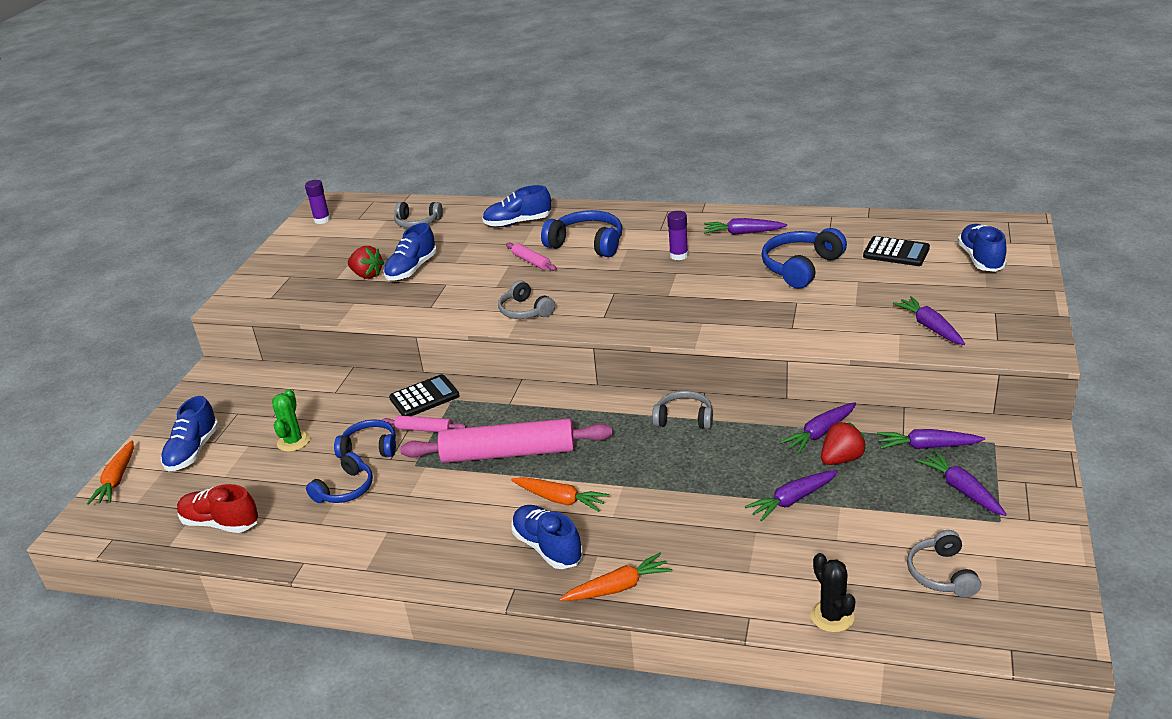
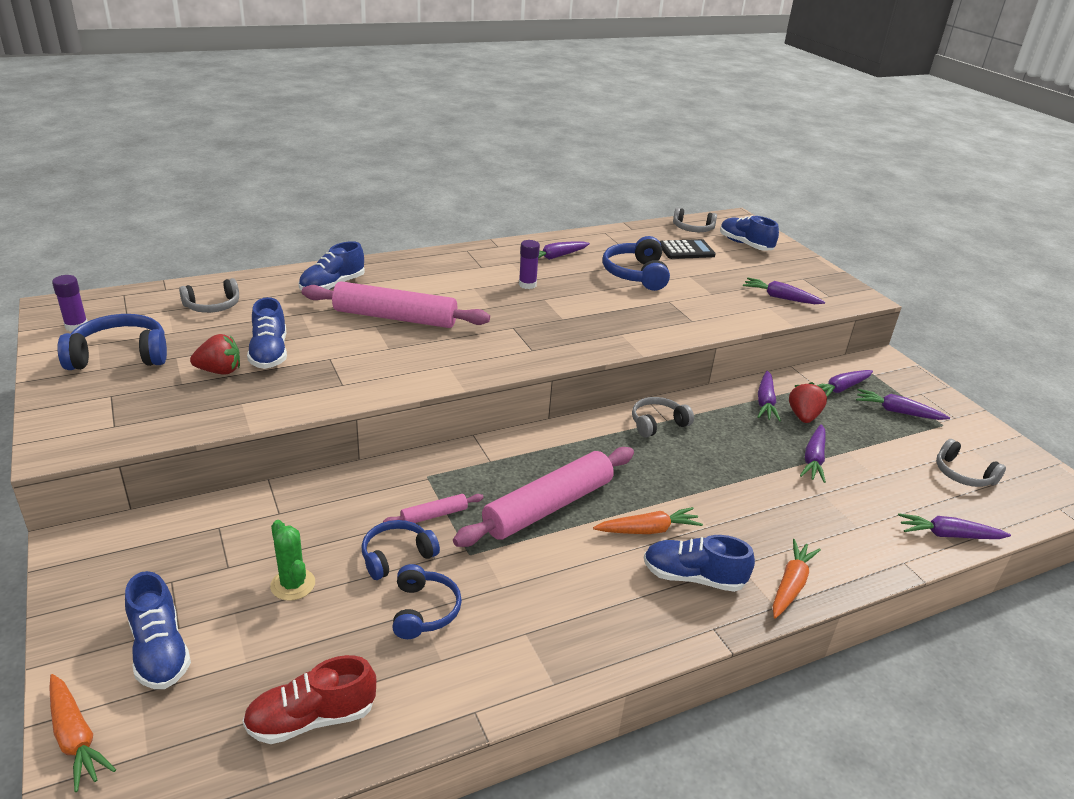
camera: 45 degrees left, 0 degrees up
black calculator [389,374,460,416] -> none
grey headphones [498,280,555,319] -> grey headphones moved to [673,208,717,232]
pink rolling pin [506,242,557,271] -> pink rolling pin [302,281,490,328], size x2.26
blue headphones [541,210,622,257] -> blue headphones moved to [57,314,167,370]
black cactus [810,553,855,632] -> purple carrot [898,513,1011,539]

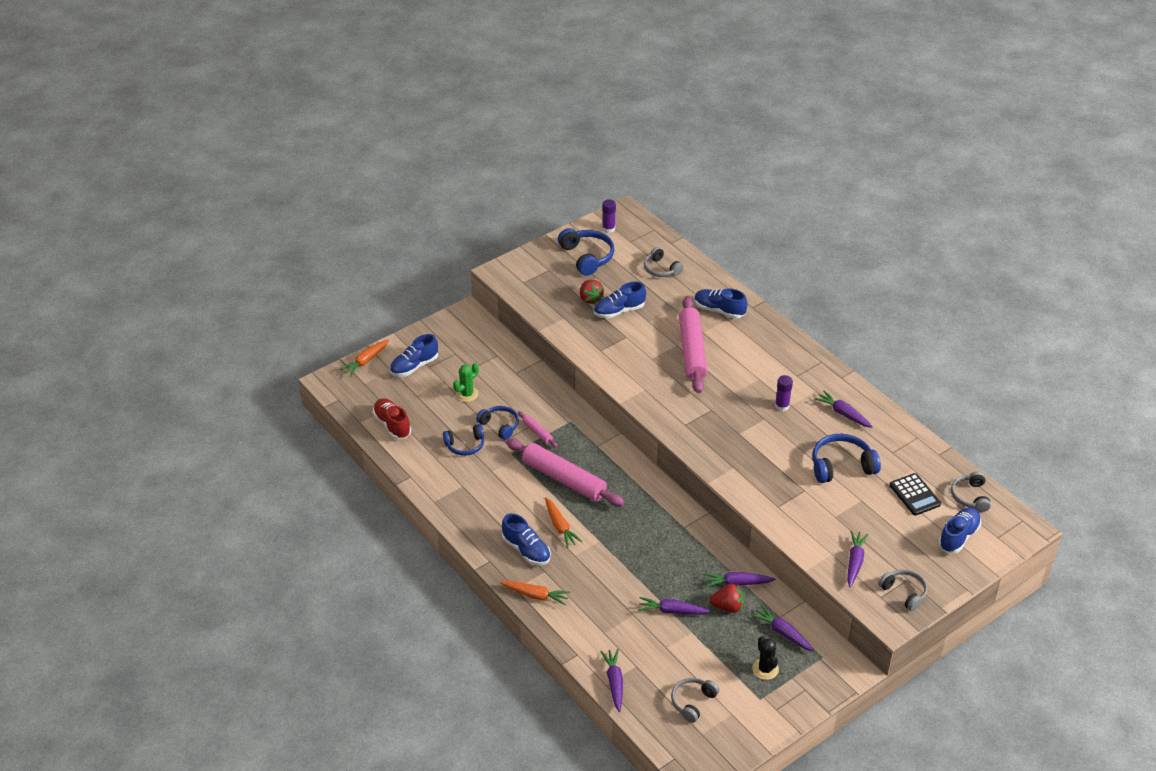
camera: 80 degrees right, 10 degrees up
grey headphones [632,397,694,438] -> grey headphones moved to [878,569,927,611]
blue shoe [644,535,755,592] -> blue shoe turned 135 degrees clockwise [502,513,551,565]
purple carrot [856,389,950,420] -> black cactus [752,636,779,680]

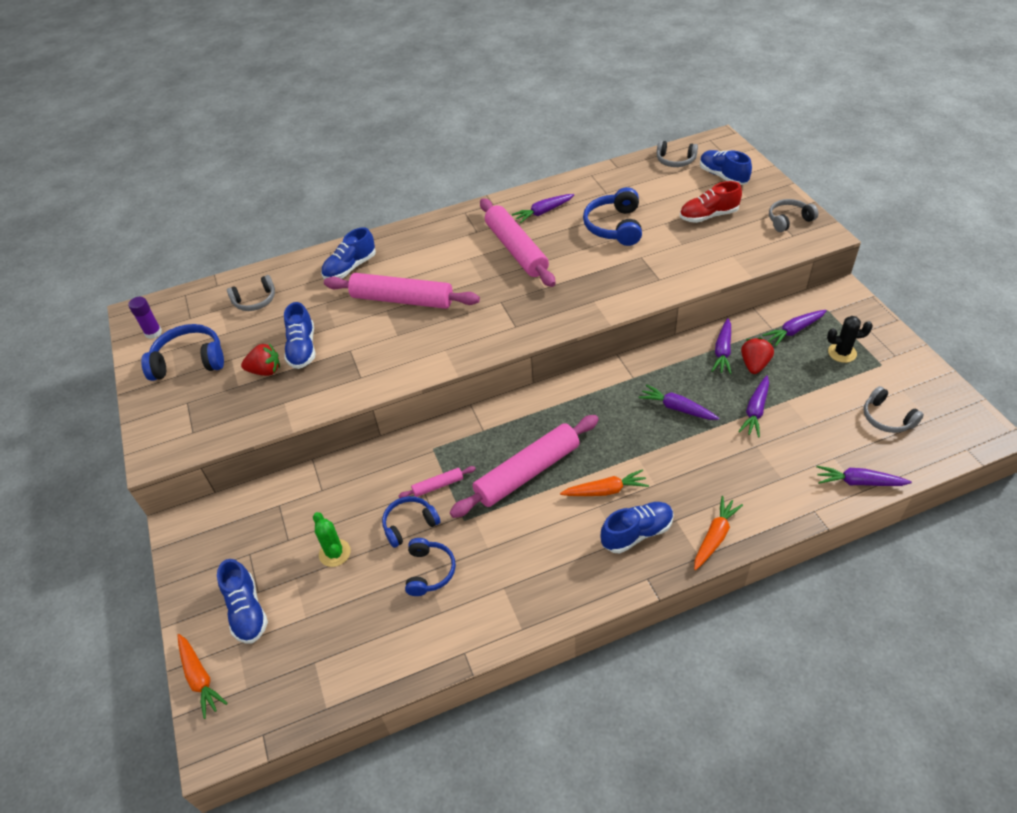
camera: 70 degrees left, 5 degrees up
red shoe [373,398,411,439] -> red shoe moved to [680,181,742,223]
purple glue stick [775,375,793,411] -> pink rolling pin [480,198,556,287]
purple carrot [847,531,869,587] -> purple carrot moved to [639,384,719,420]
black calculator [889,473,941,516] -> none

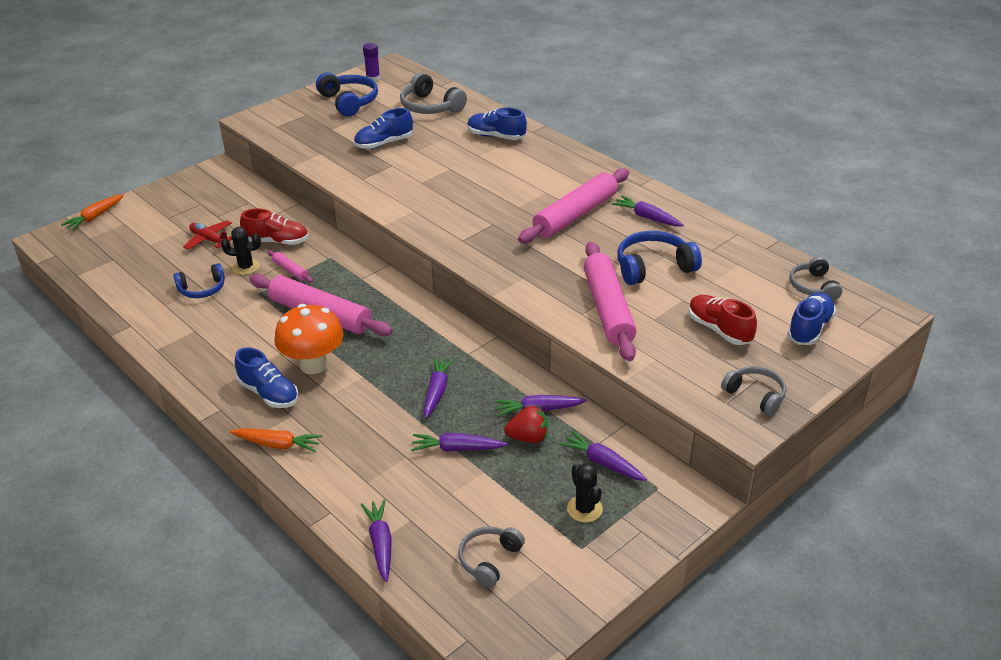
camera: 65 degrees right, 10 degrees down
blue shoe [217,559,268,644] -> none
grey headphones [227,275,275,311] -> grey headphones [400,73,467,114], size x1.53
red strawberry [241,344,280,376] -> none
green cactus [313,512,351,567] -> red plane [183,220,232,250]
pink rolling pin [324,273,480,309] -> pink rolling pin moved to [584,242,636,361]
blue headphones [382,496,441,548] -> black cactus [221,227,261,275]
orange carrot [560,469,649,496] -> orange mushroom [274,304,344,374]
none -> red shoe [240,209,308,245]

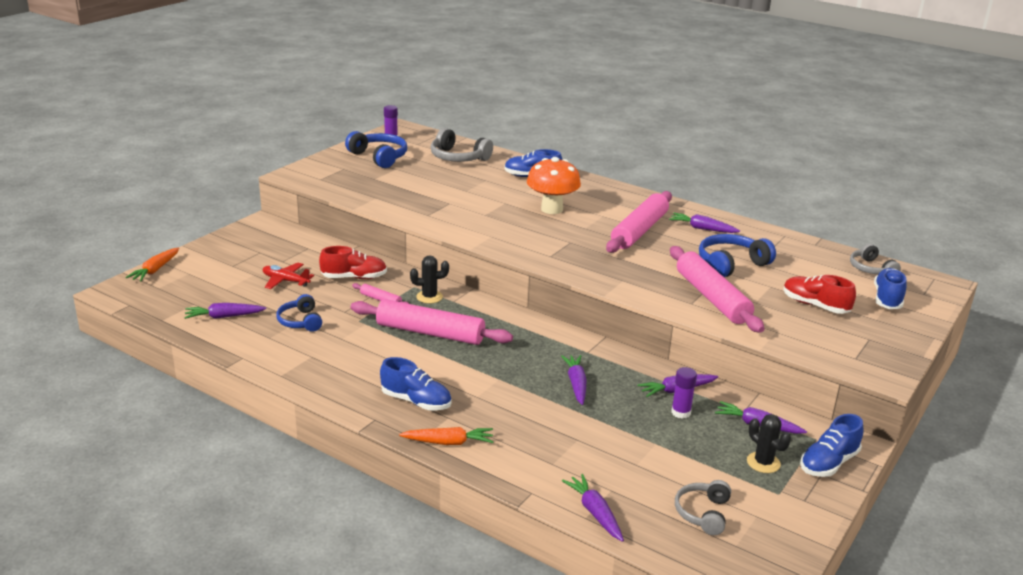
camera: 15 degrees left, 10 degrees down
blue headphones [174,263,225,298] -> blue headphones turned 105 degrees clockwise [276,294,322,332]
black cactus [221,227,261,275] -> black cactus moved to [410,255,449,303]
orange mushroom [274,304,344,374] -> orange mushroom moved to [527,157,581,214]
blue shoe [354,108,413,149] -> blue shoe moved to [800,414,864,477]
purple carrot [411,433,507,452] -> purple carrot moved to [184,303,266,319]
red strawberry [504,406,548,443] -> purple glue stick [671,367,697,419]
grey headphones [721,366,786,415] -> none

